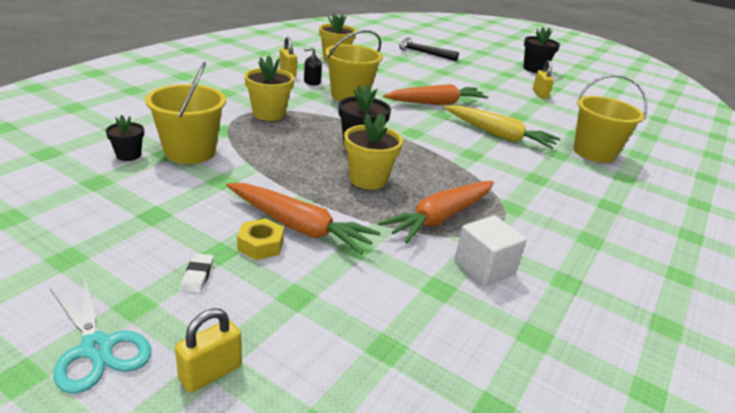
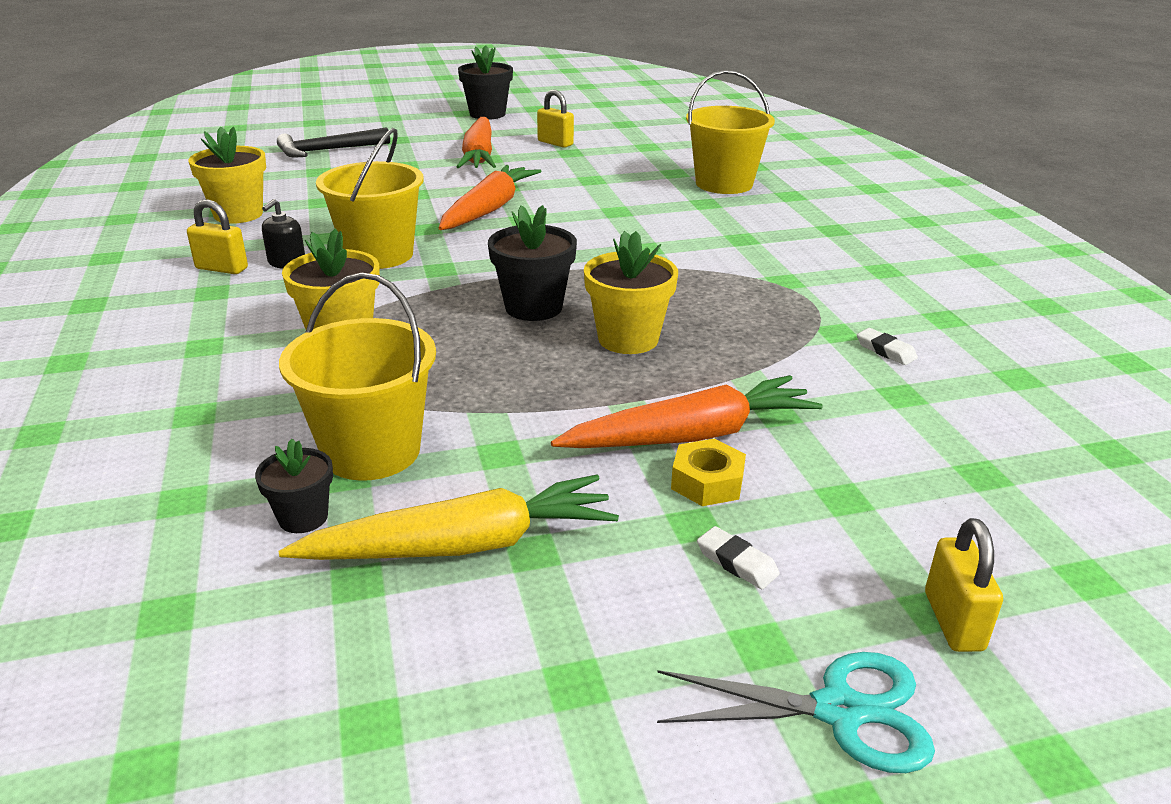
camera: 45 degrees left, 0 degrees up
orange carrot [378,181,494,243] -> orange carrot moved to [457,117,496,168]
yellow carrot [444,105,560,149] -> yellow carrot moved to [278,475,619,560]
white cube [454,216,527,286] -> white eraser [857,328,918,365]

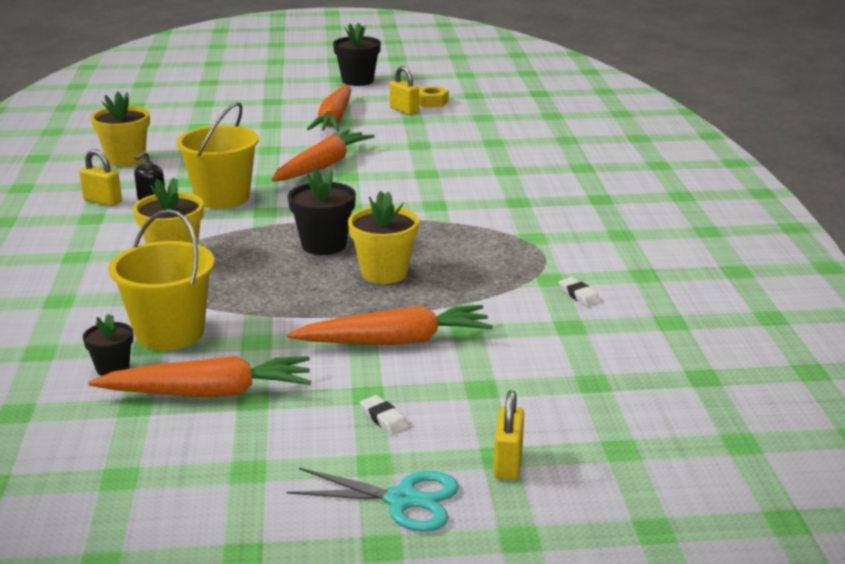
camera: 10 degrees right, 5 degrees down
black hammer [277,127,390,157] -> none
yellow carrot [278,475,619,560] -> orange carrot [88,356,311,397]
yellow nut [671,439,746,506] -> yellow nut moved to [419,86,449,108]
yellow bucket [686,70,775,194] -> none

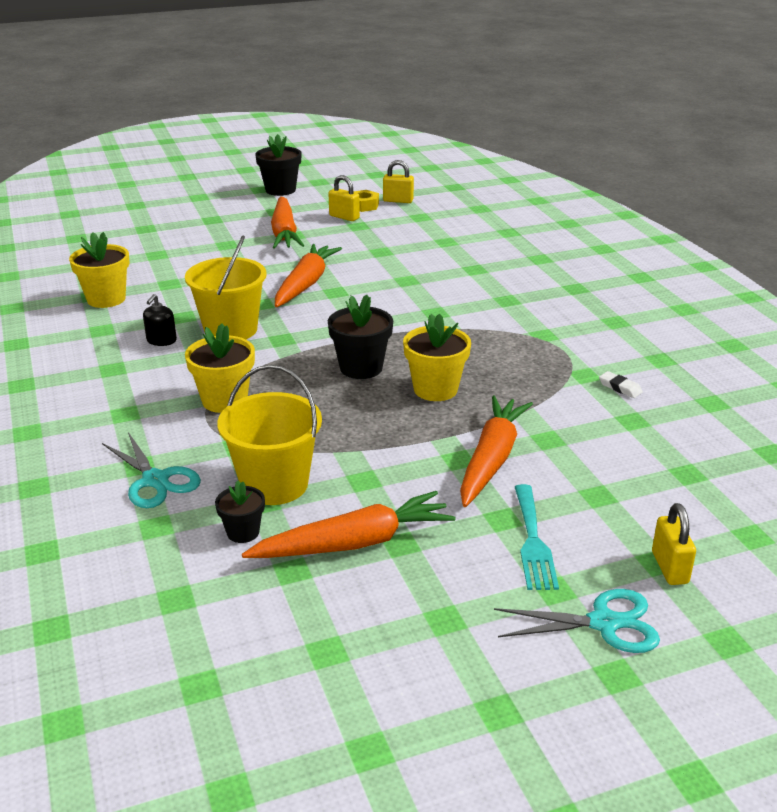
camera: 15 degrees left, 5 degrees up
yellow padlock [79,149,122,206] -> yellow padlock moved to [383,160,414,203]
orange carrot [287,305,493,345] -> orange carrot turned 45 degrees counterclockwise [460,396,533,507]
white eraser [360,395,409,435] -> turquoise fork [515,484,559,590]
none -> turquoise scissors [102,432,201,508]

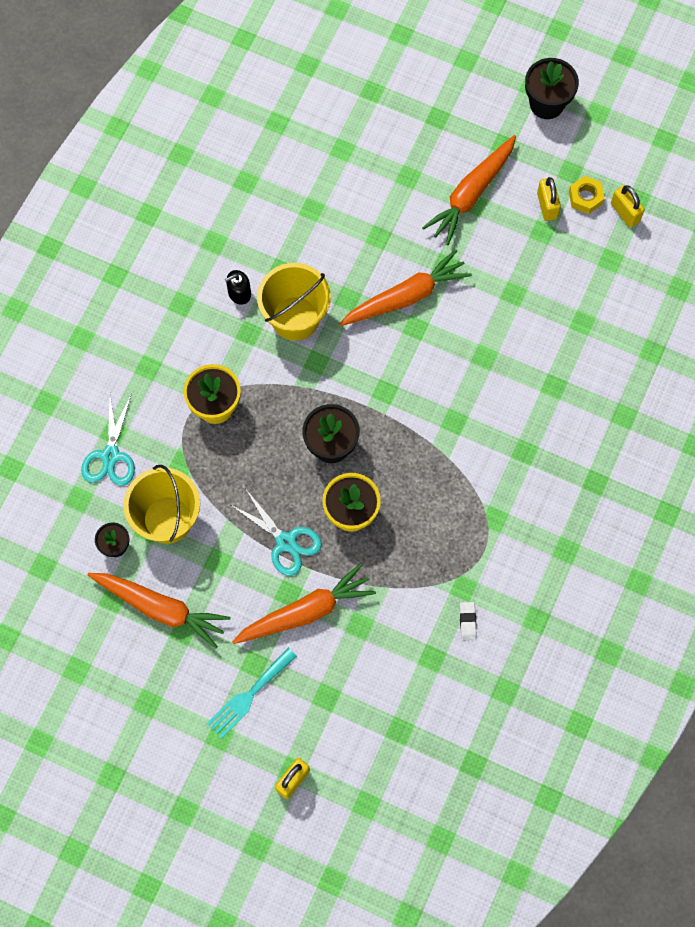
camera: 45 degrees right, 40 degrees up
yellow flower pot [69,232,129,308] -> none
turquoise scissors [494,589,660,653] -> turquoise scissors moved to [231,490,322,576]

